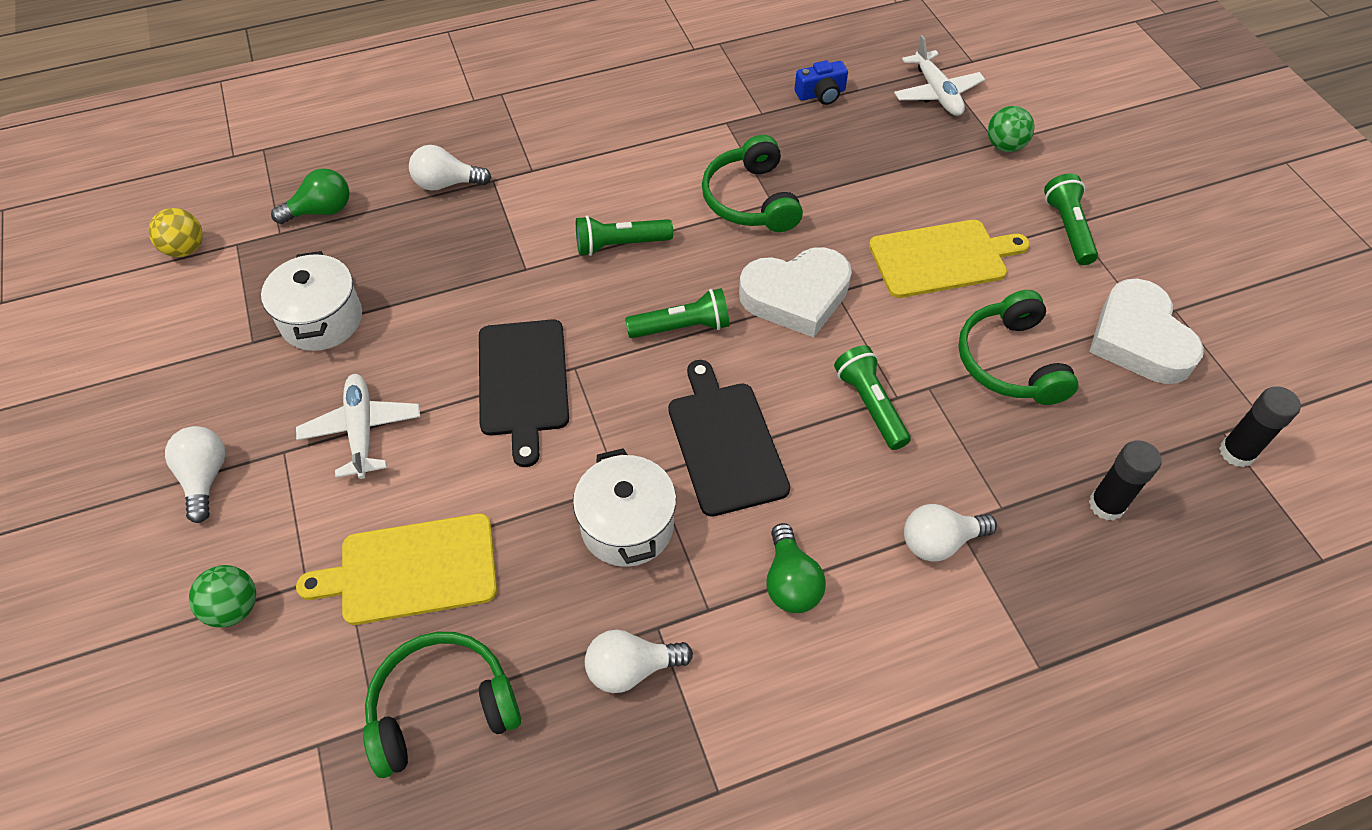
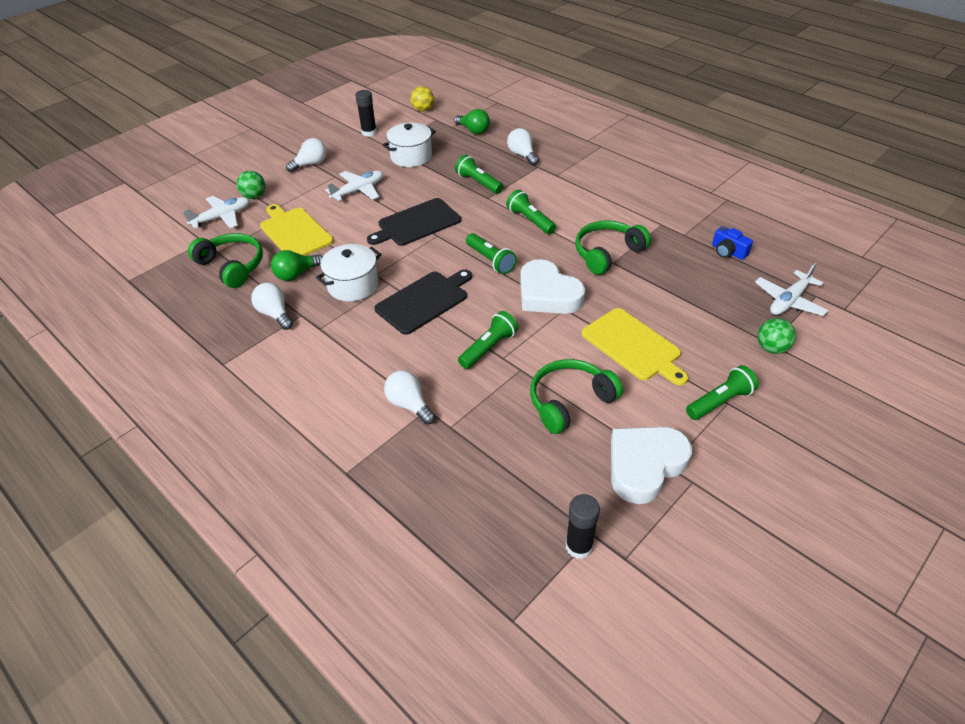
camera: 65 degrees right, 10 degrees down
green light bulb [766,523,826,613] -> green light bulb moved to [271,250,323,281]
black glue stick [1089,440,1162,521] -> black glue stick moved to [355,90,377,137]
none -> white plane [183,196,250,229]
none -> green flashlight [455,155,503,194]

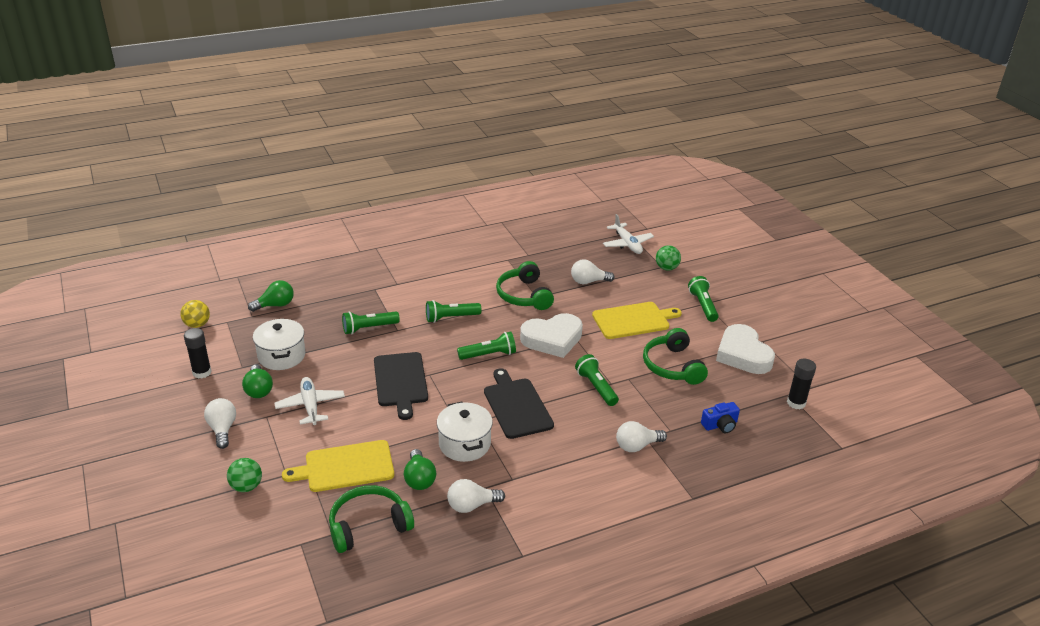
camera: 70 degrees left, 10 degrees down
white plane [183,196,250,229] -> none
white light bulb [507,128,539,165] -> white light bulb moved to [571,259,615,284]
blue camera [712,226,753,260] -> blue camera moved to [701,402,740,433]
none -> green light bulb [242,365,273,398]

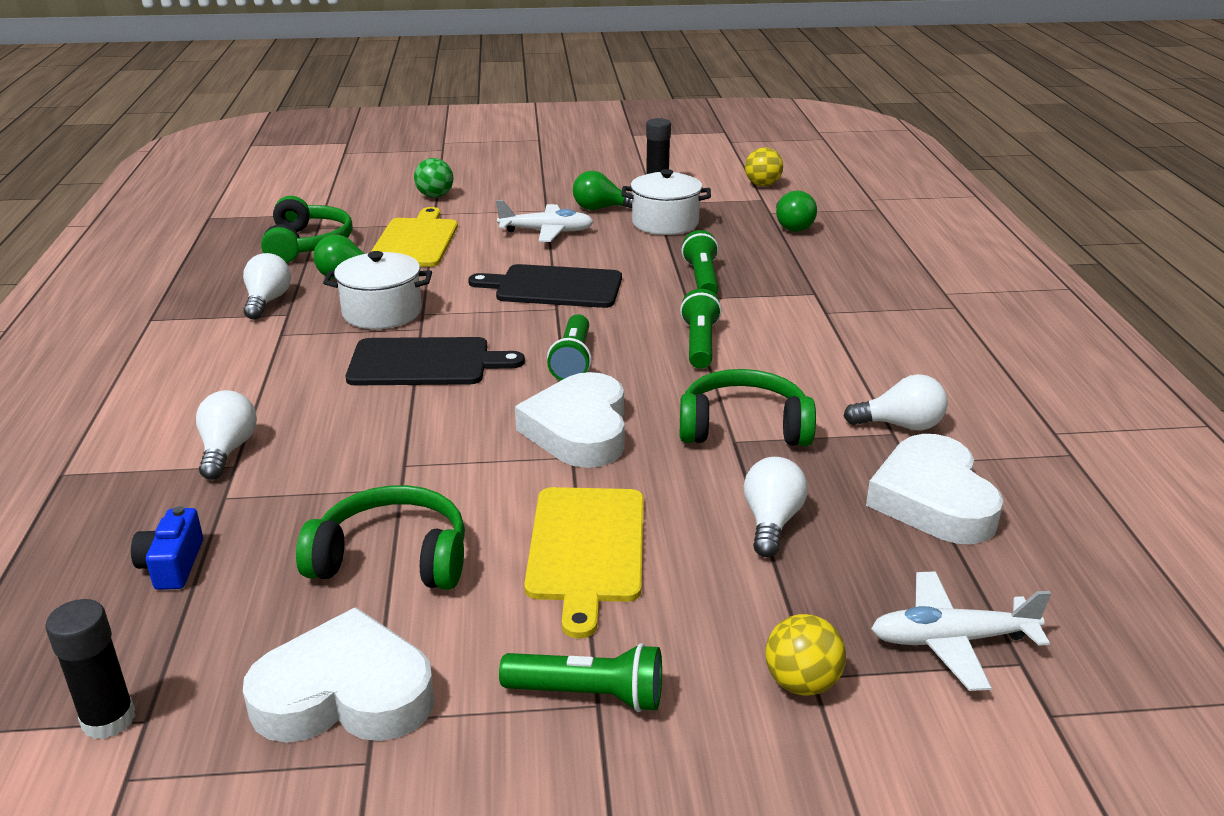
camera: 110 degrees right, 5 degrees down
white light bulb [204,398,236,449] -> white light bulb moved to [844,374,948,430]
green flashlight [575,354,619,406] -> none
green ball [656,245,681,271] -> yellow ball [765,614,846,696]
none -> white heart [866,434,1004,544]

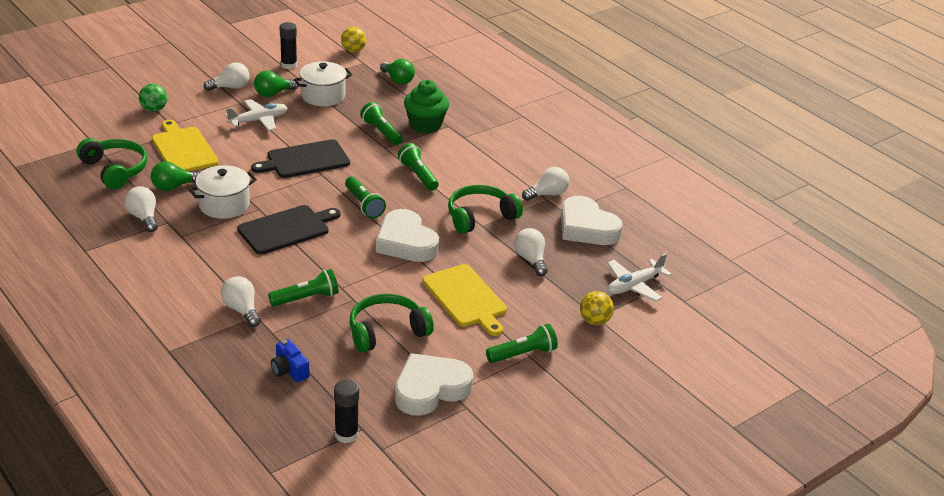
camera: 35 degrees left, 5 degrees up
none -> white light bulb [203,62,250,91]
none -> green flashlight [268,269,339,306]
none -> green cupcake [404,80,449,134]

